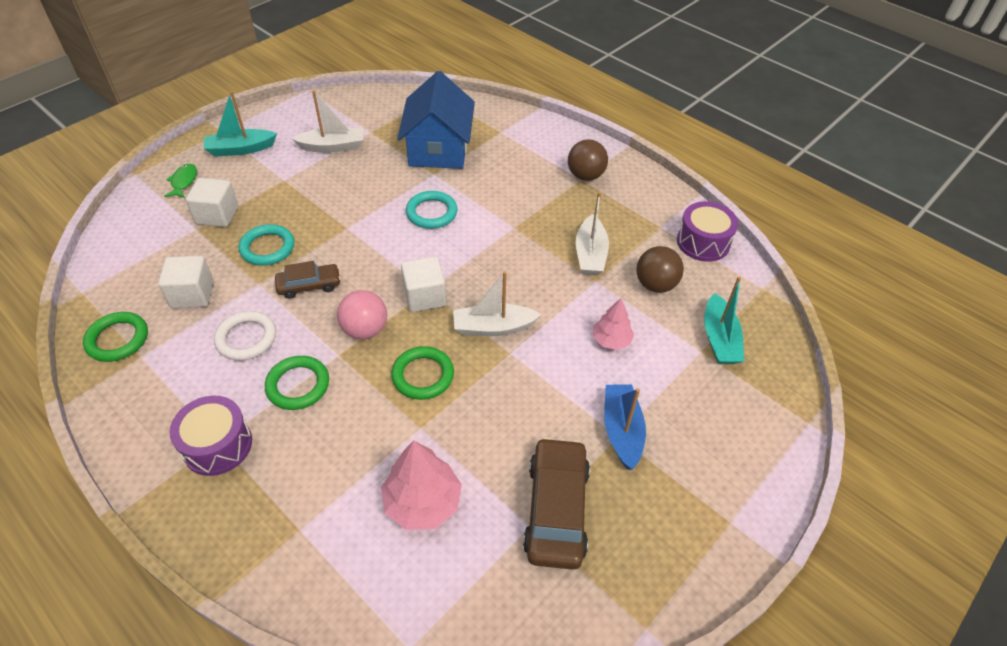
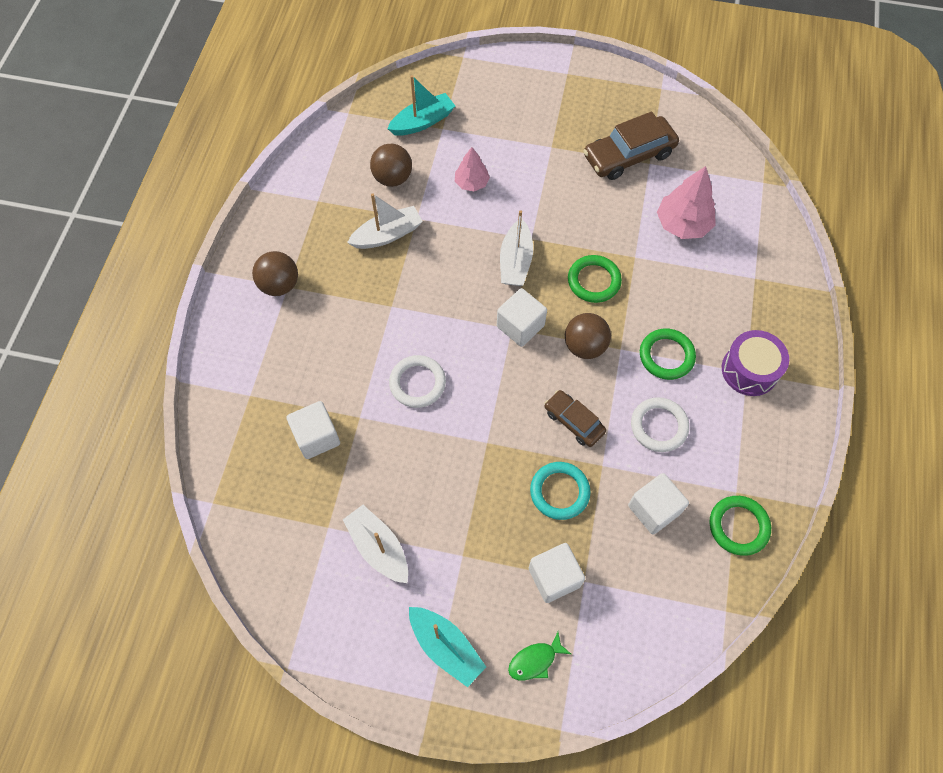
camera: 120 degrees left, 15 degrees up
pink ball [337,290,387,340] -> brown ball [565,313,611,359]
blue house [397,71,475,169] -> white cube [286,401,340,459]
turquoise ring [406,191,457,229] -> white ring [389,355,446,408]
white boat [453,271,541,336] -> white boat turned 45 degrees clockwise [500,210,533,286]
blue boat [604,384,646,470] -> none
purple drum [677,201,738,262] -> none

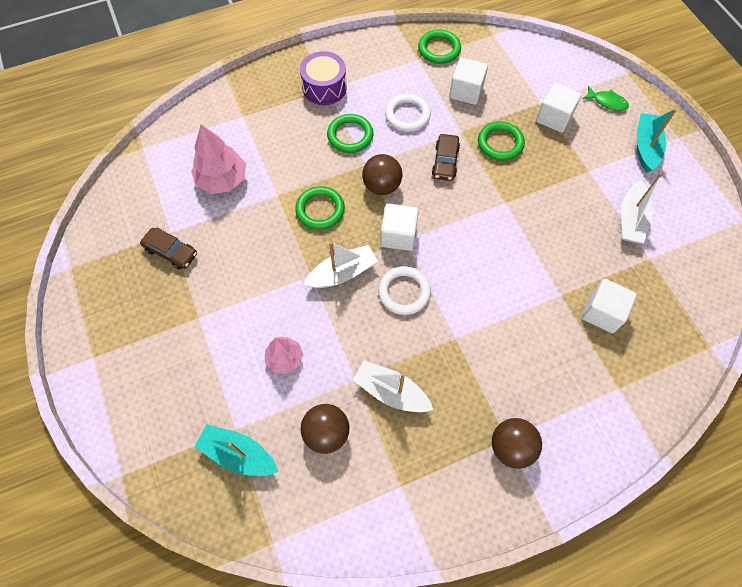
camera: 125 degrees left, 0 degrees up
white ring [389,355,446,408] -> white ring moved to [378,266,431,315]
turquoise ring [530,462,591,520] -> green ring [478,121,525,161]
brown car [584,111,679,180] -> brown car [140,227,197,269], size x0.60

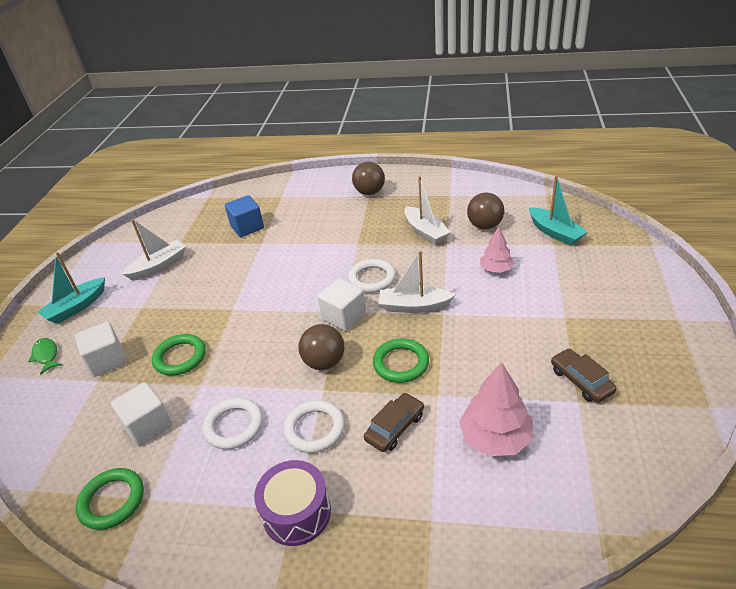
camera: 145 degrees left, 25 degrees down
green ring [327,114,373,153] -> white ring [284,400,345,453]
brown car [432,134,460,181] -> brown car moved to [364,393,424,452]
white cube [582,279,637,333] -> blue cube [225,195,264,237]

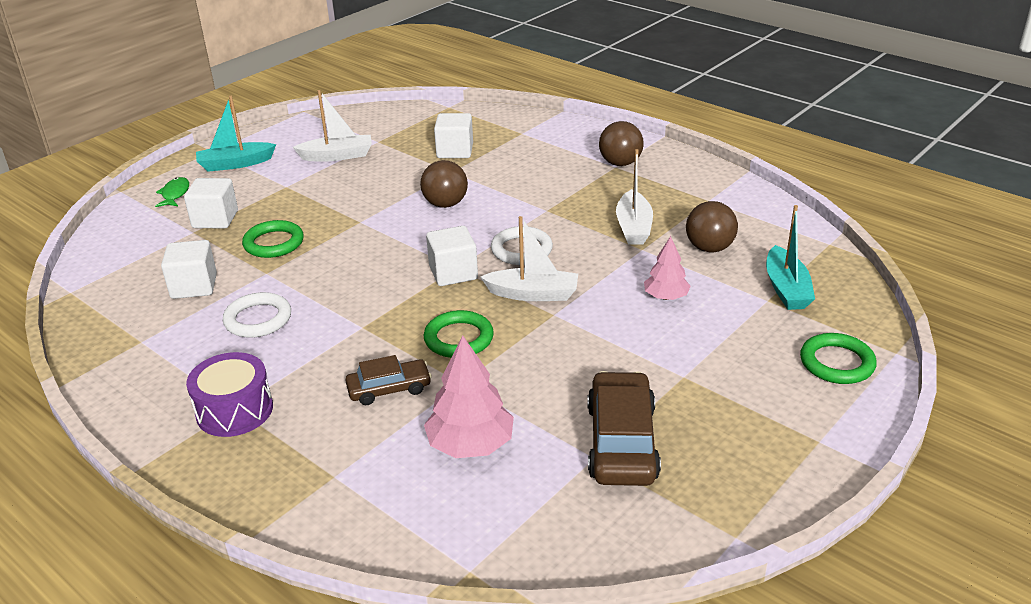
camera: 30 degrees right, 5 degrees down
green ring [76,468,144,530] -> green ring moved to [800,333,877,384]
blue cube [225,195,264,237] -> white cube [434,113,473,158]
white ring [284,400,345,453] -> none
brown ball [299,324,344,370] -> brown ball moved to [420,160,468,208]
white boat [379,250,455,313] -> white boat turned 150 degrees clockwise [480,216,578,301]
brown car [551,348,617,403] -> brown car [587,371,661,486], size x1.67

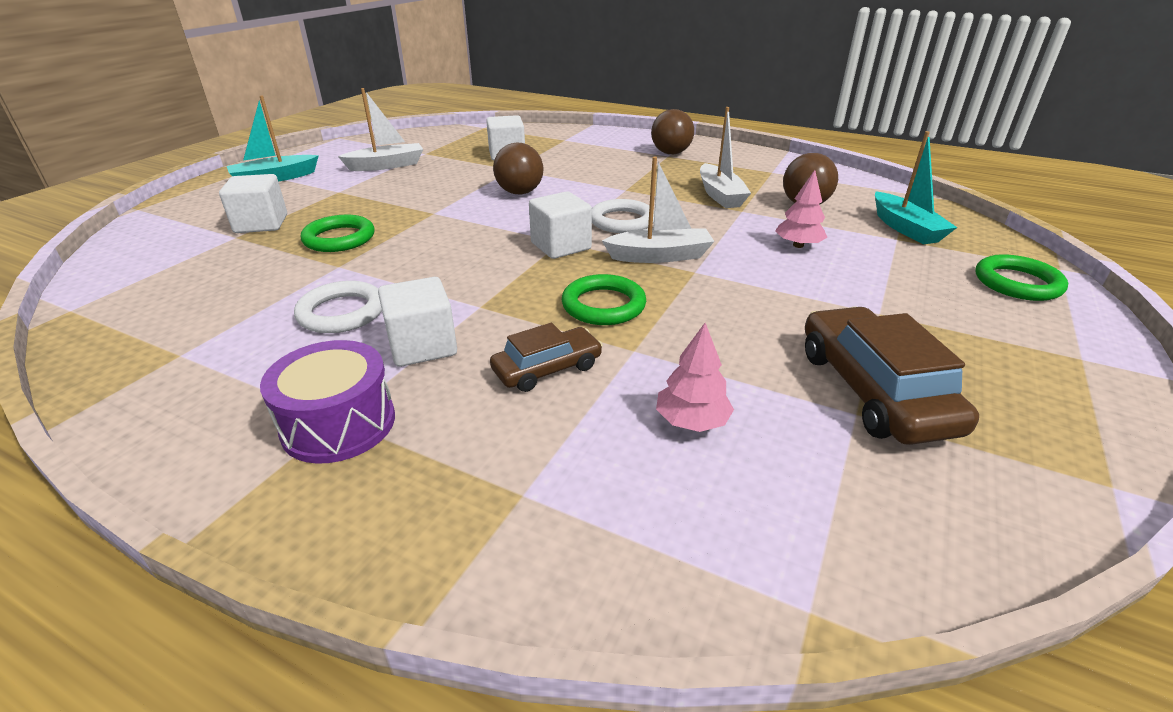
camera: 15 degrees left, 0 degrees up
green fish [155,177,189,207] -> none
white cube [161,240,217,299] -> white cube moved to [378,277,457,367]
pink tree [424,335,514,458] -> pink tree [656,323,734,432], size x0.62

